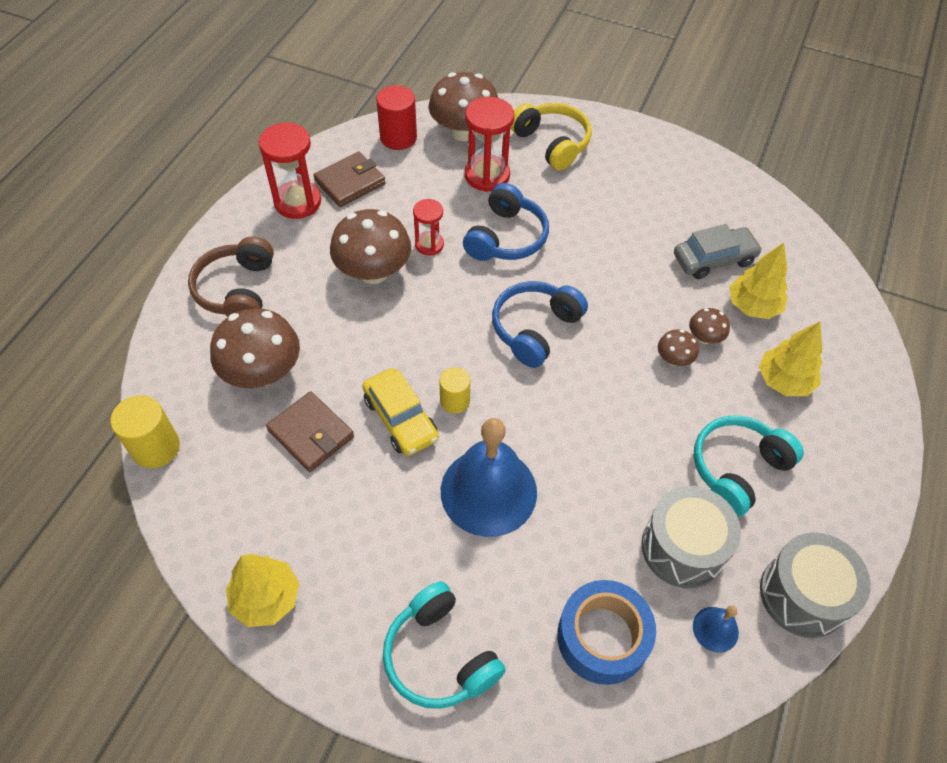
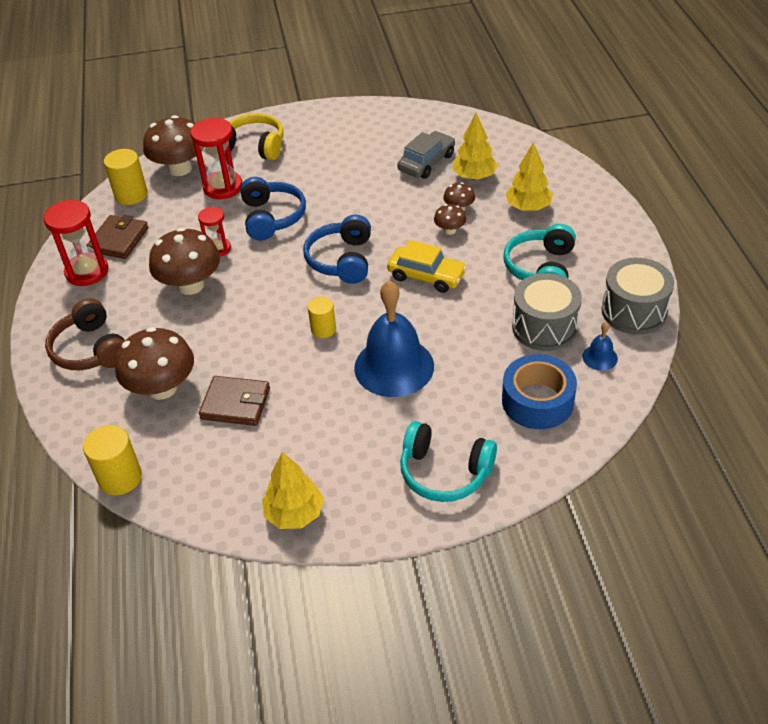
camera: 30 degrees left, 10 degrees down
yellow car [362,368,439,456] -> yellow car moved to [387,240,467,293]
red cylinder [376,85,417,150] -> yellow cylinder [104,149,148,205]

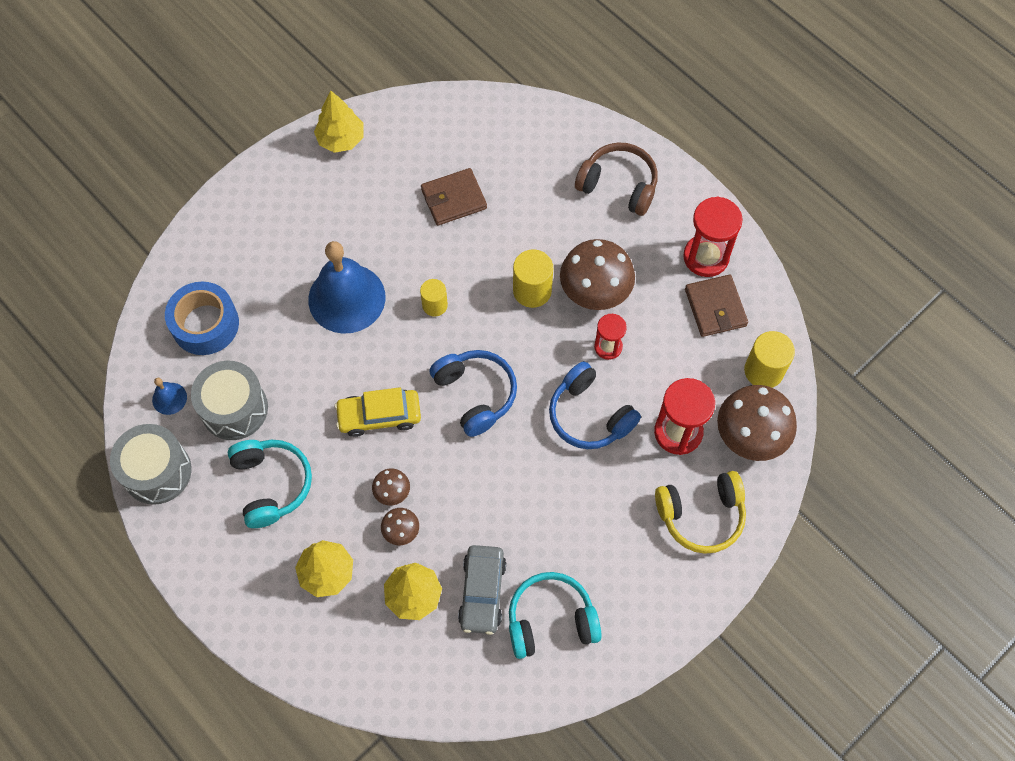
camera: 145 degrees right, 20 degrees up
yellow cylinder [83,425,142,495] -> yellow cylinder moved to [513,249,553,308]
brown mushroom [115,327,194,400] -> none
turquoise headphones [400,421,497,502] -> turquoise headphones moved to [509,572,602,659]

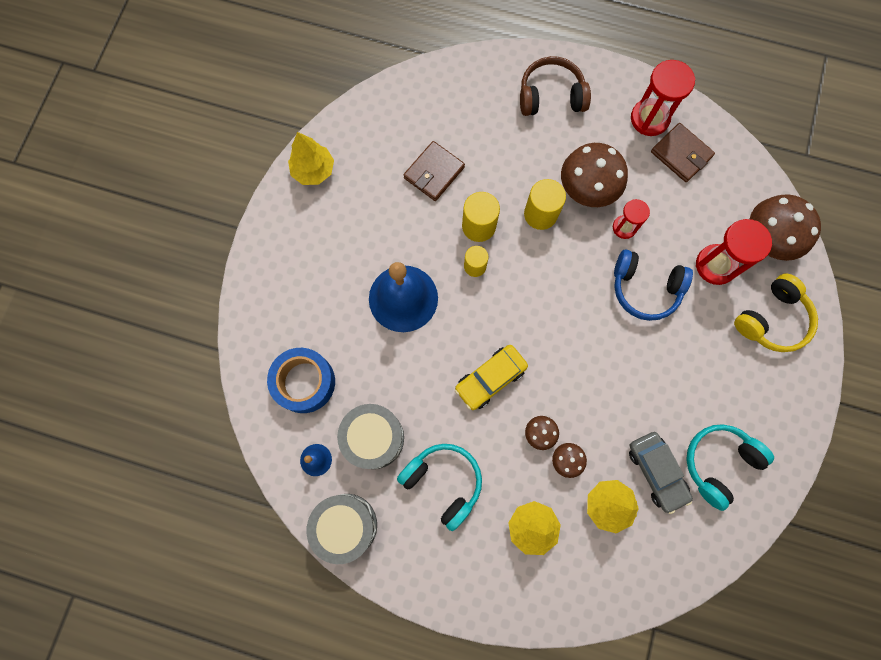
camera: 30 degrees left, 10 degrees up
blue headphones [429,350,517,437] -> none
yellow cylinder [744,331,795,388] -> yellow cylinder moved to [462,192,500,242]

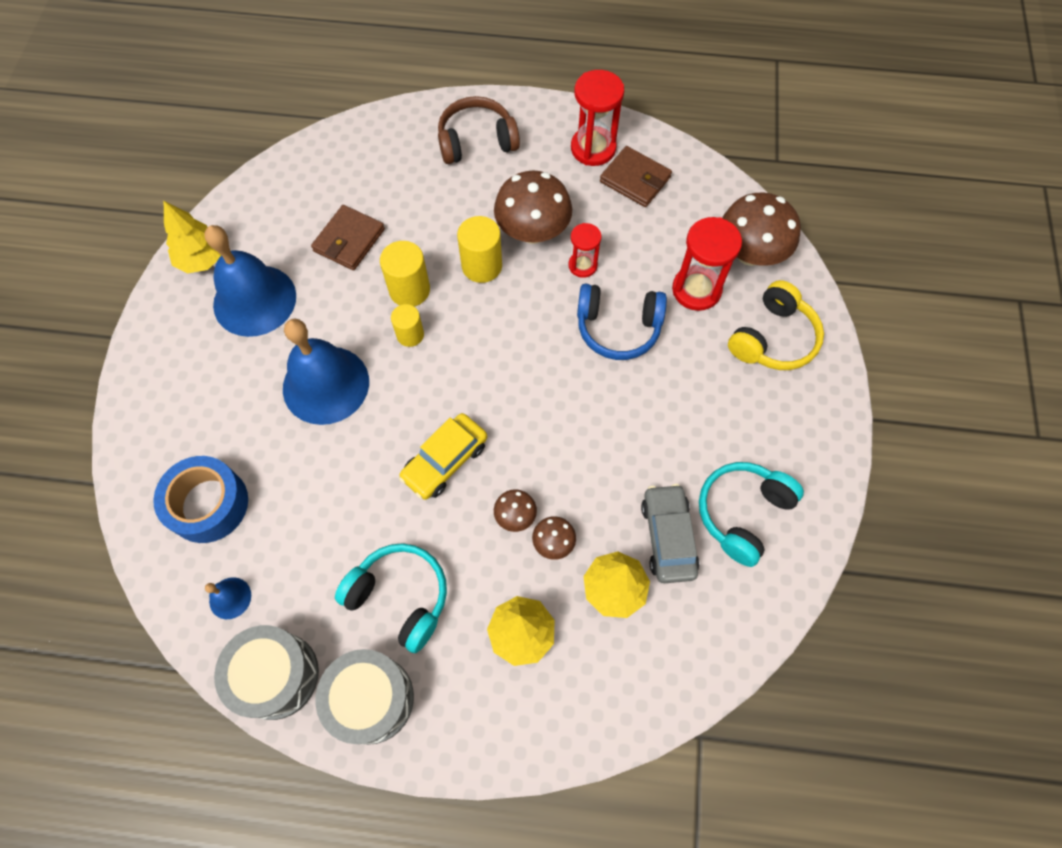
camera: 10 degrees left, 10 degrees down
grey drum [337,404,404,469] -> grey drum moved to [315,649,414,745]
grey car [629,432,693,514] -> grey car turned 150 degrees counterclockwise [641,484,699,583]
none -> blue bell [205,225,296,337]

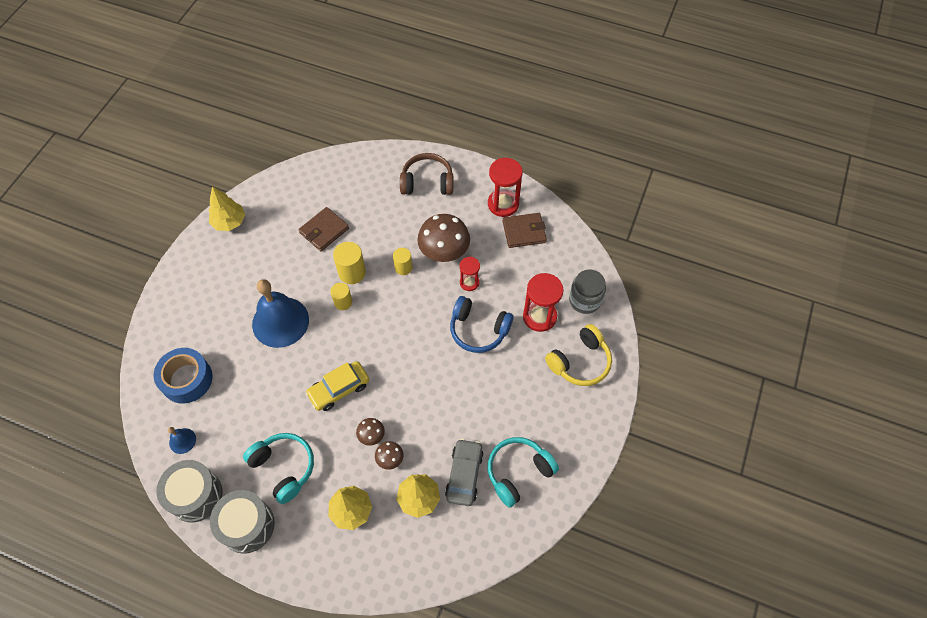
camera: 15 degrees right, 5 degrees down
blue bell [205,225,296,337] -> none
yellow cylinder [457,216,502,283] -> yellow cylinder [393,248,412,275], size x0.65
brown wallet [600,146,672,207] -> brown wallet turned 60 degrees counterclockwise [502,213,547,248]
brown mushroom [722,193,801,266] -> grey jar [569,269,606,314]

